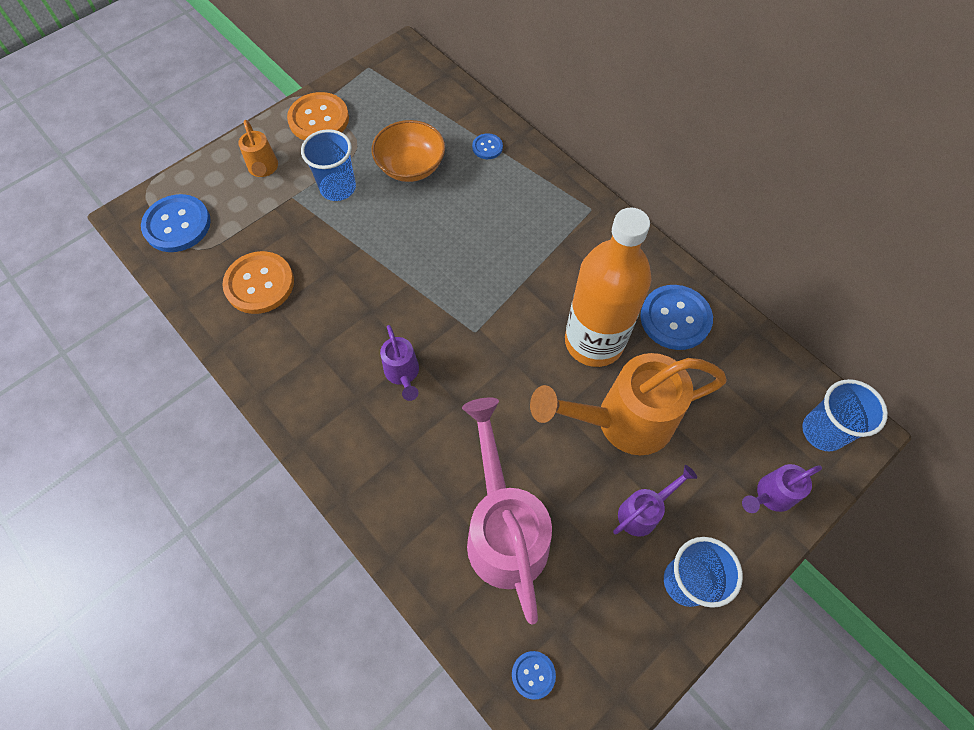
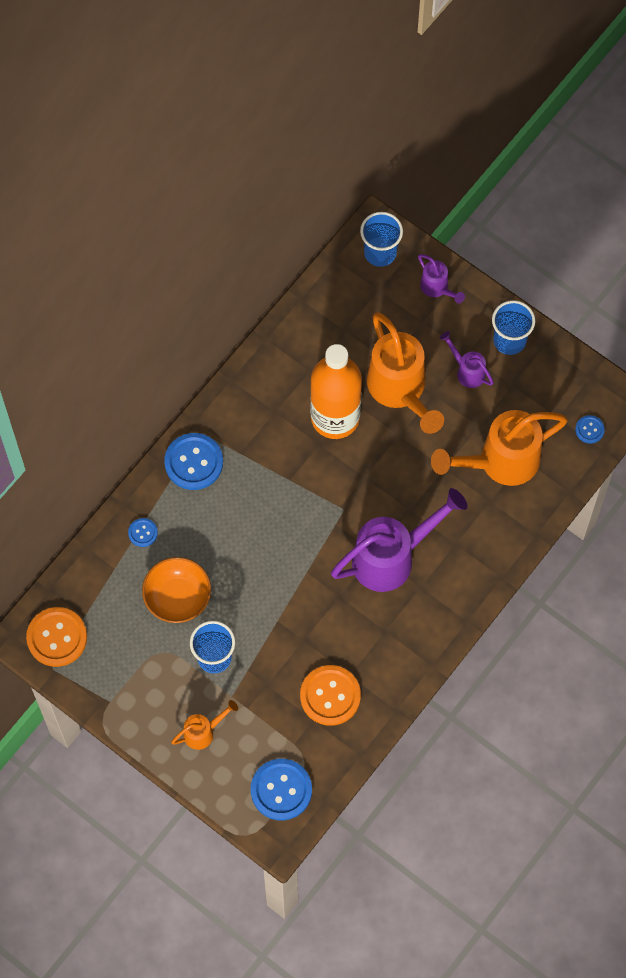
camera: 100 degrees left, 5 degrees up
orange button [287,92,349,140] -> orange button moved to [26,607,87,667]
purple watering can [380,325,419,401] -> purple watering can [331,488,468,592], size x2.06
pink watering can [462,398,552,624] -> orange watering can [431,410,568,486]
blue button [640,285,713,350] -> blue button moved to [164,433,223,490]

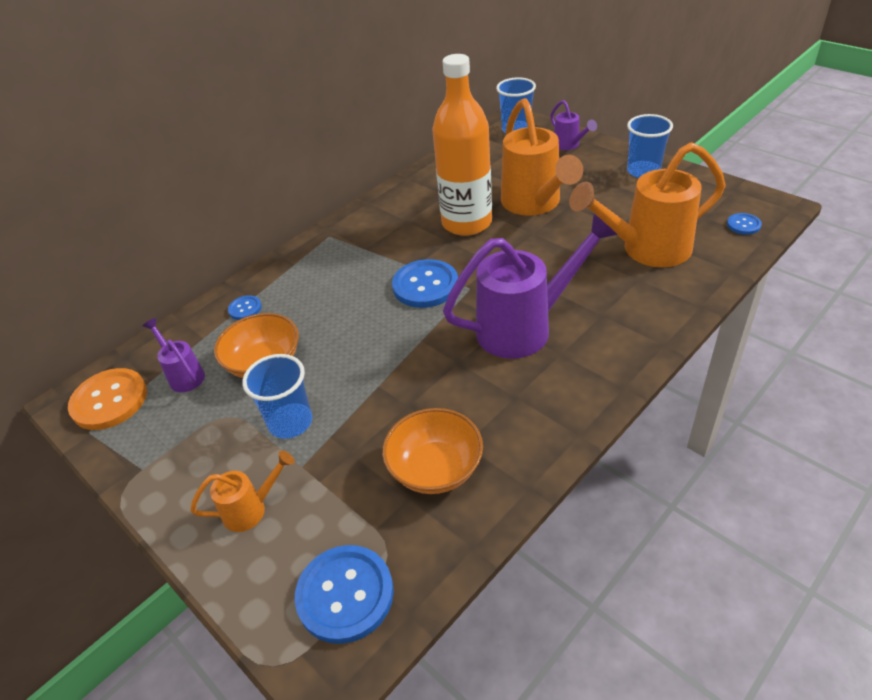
camera: 10 degrees right, 25 degrees down
blue button [164,433,223,490] -> blue button moved to [392,259,458,308]
orange button [300,665,361,726] -> orange bowl [382,408,483,494]
purple watering can [440,331,494,388] -> purple watering can moved to [143,318,205,392]

